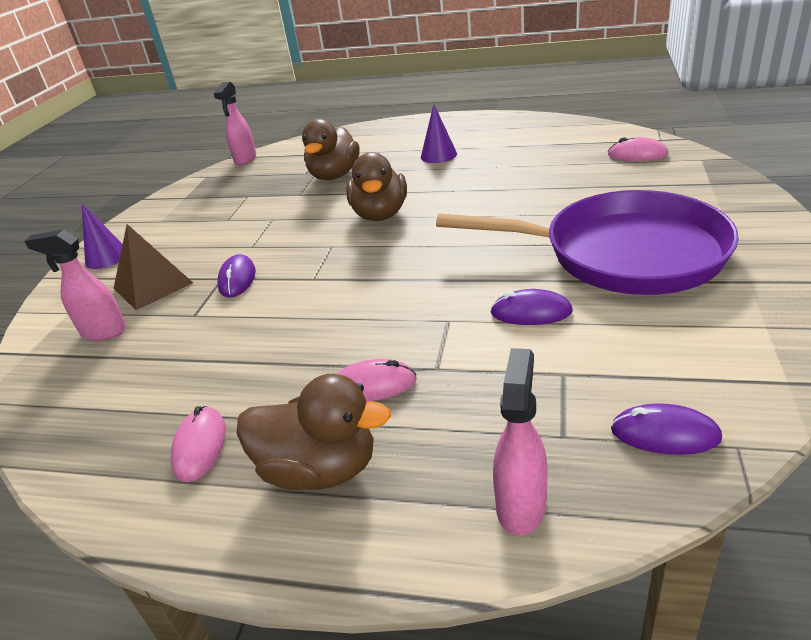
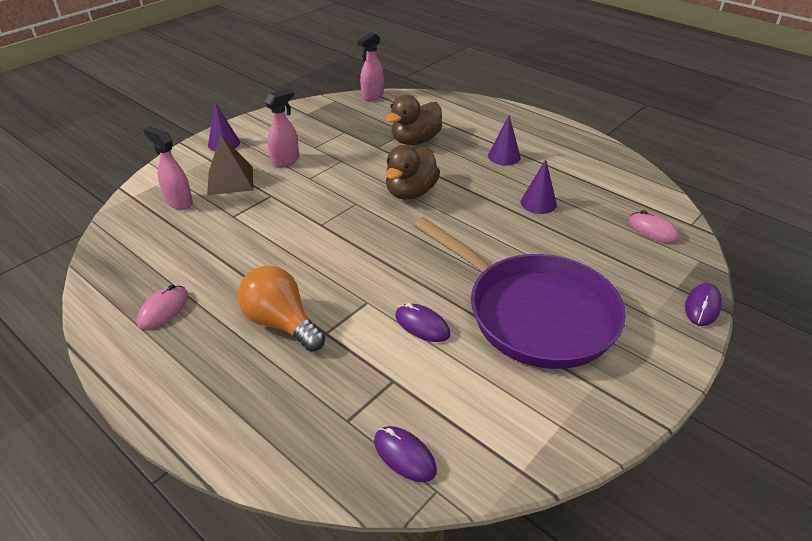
camera: 25 degrees right, 5 degrees up
purple mouse [217,254,256,298] -> purple mouse moved to [685,283,722,326]
brown duck [237,374,391,490] -> none
pink mouse [337,359,417,402] -> orange light bulb [238,265,325,352]
pink spray bottle [493,348,547,536] -> pink spray bottle moved to [265,88,299,168]
none -> purple cone [521,159,557,214]

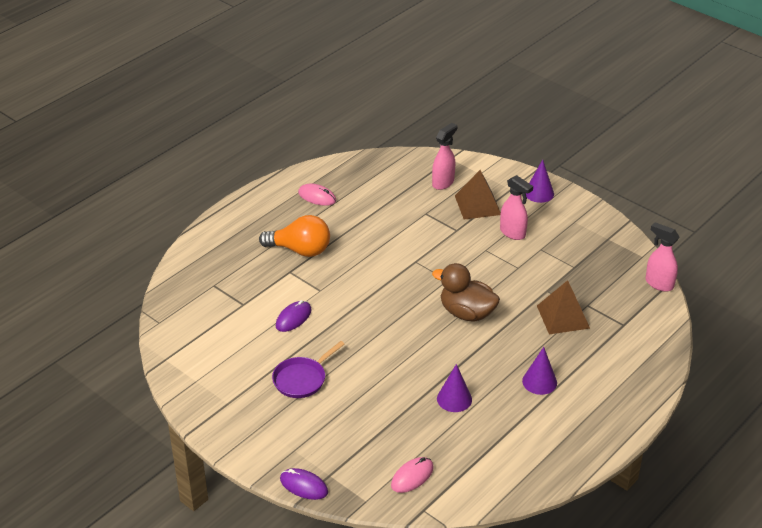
camera: 90 degrees right, 0 degrees up
orange light bulb [238,265,325,352] -> orange light bulb turned 60 degrees clockwise [259,215,330,257]
purple mouse [374,426,437,482] -> none
brown duck [386,95,442,145] -> brown pyramid [537,280,590,334]
purple pan [414,217,626,369] -> purple pan [272,341,344,398], size x0.45

